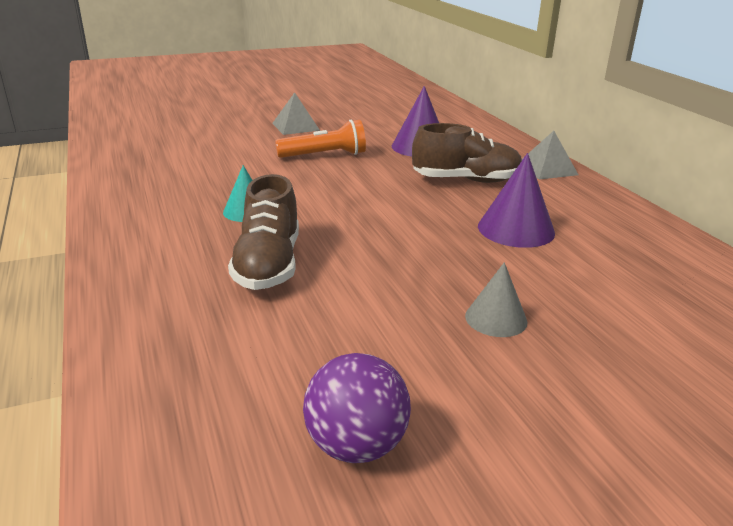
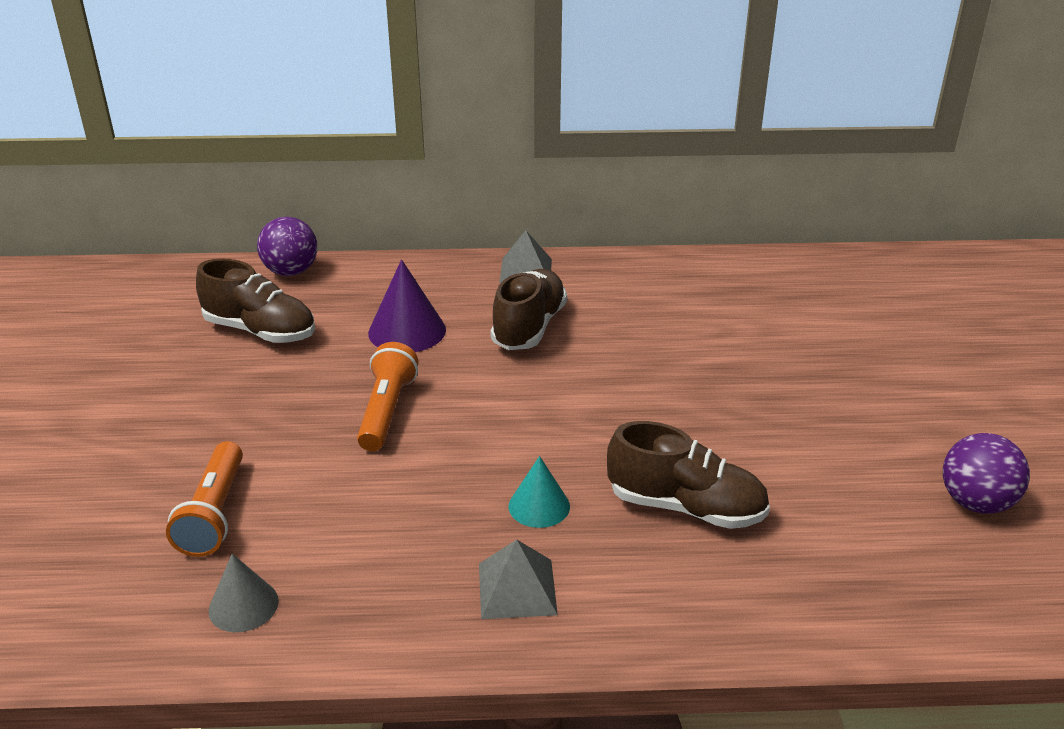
camera: 70 degrees left, 5 degrees up
grey pyramid [272,92,320,135] -> grey pyramid moved to [479,540,558,619]
grey cone [465,262,528,337] -> grey cone moved to [209,554,279,632]
purple cone [478,153,555,248] -> none
none -> orange flashlight [166,441,243,557]
none -> brown shoe [196,258,315,343]
none -> purple ball [257,217,317,276]

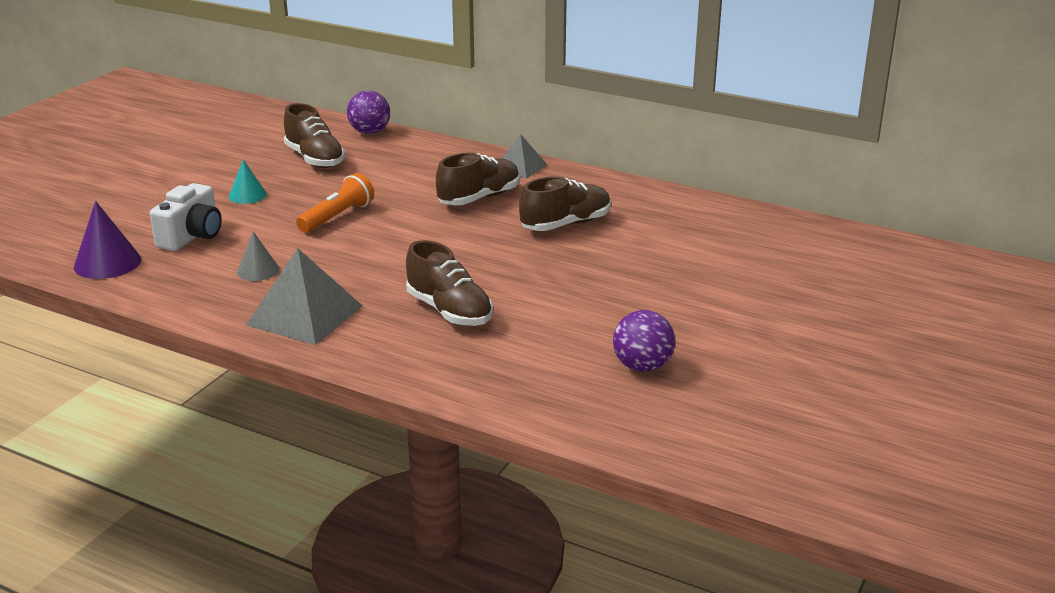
camera: 30 degrees right, 5 degrees down
orange flashlight [166,441,243,557] -> white camera [150,183,222,251]
grey cone [209,554,279,632] -> grey cone moved to [237,231,279,281]
purple cone [368,259,446,352] -> purple cone moved to [74,201,141,279]
grey pyramid [479,540,558,619] -> grey pyramid [246,248,363,345], size x1.68
turquoise cone [509,456,570,528] -> turquoise cone moved to [229,159,267,204]
none -> brown shoe [519,177,611,231]

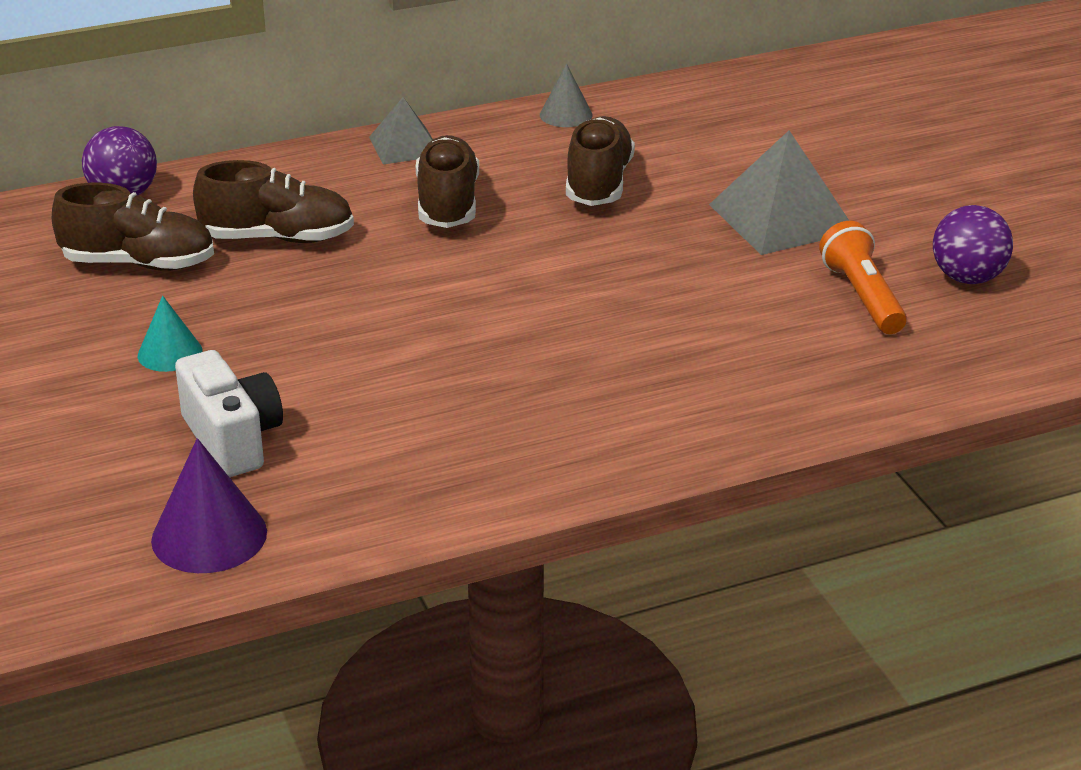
camera: 50 degrees left, 5 degrees up
grey cone [237,231,279,281] -> grey cone moved to [540,64,593,127]
grey pyramid [246,248,363,345] -> grey pyramid moved to [709,130,849,255]
orange flashlight [296,173,374,233] -> orange flashlight moved to [819,221,907,334]
brown shoe [406,240,493,326] -> brown shoe moved to [193,160,354,243]

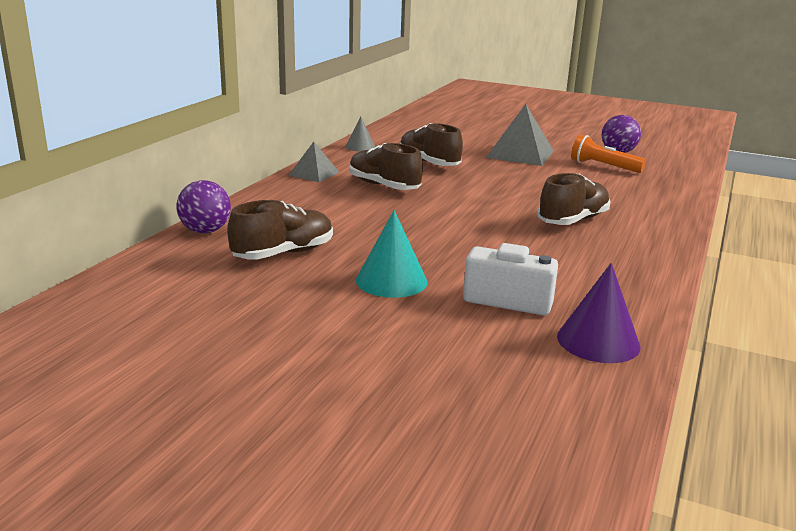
camera: 45 degrees left, 10 degrees down
turquoise cone [138,296,203,372] -> turquoise cone [356,210,428,298], size x1.57
brown shoe [193,160,354,243] -> brown shoe moved to [538,173,611,225]

